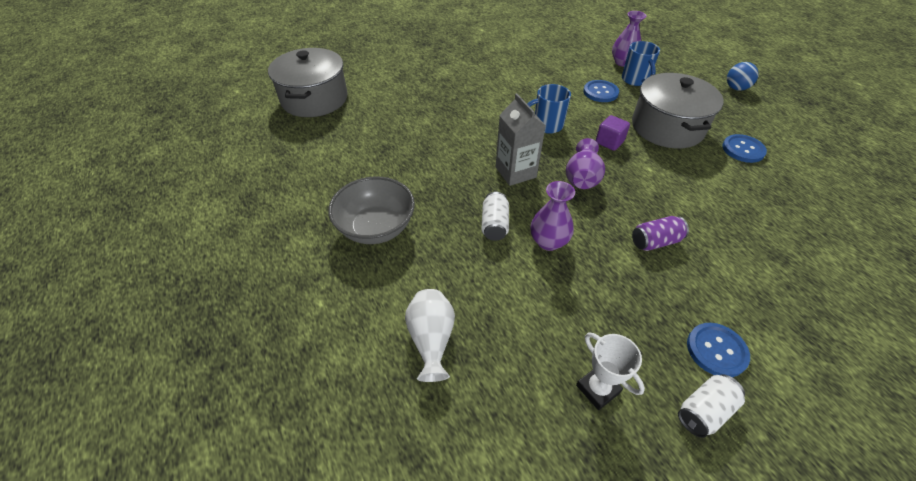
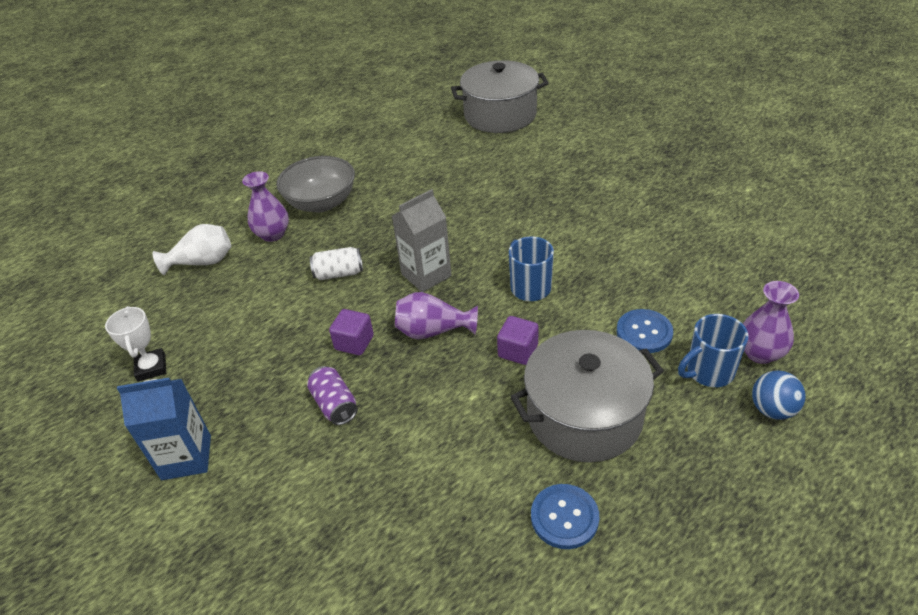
camera: 80 degrees right, 5 degrees down
purple vase [530,181,575,251] -> purple vase moved to [242,171,289,242]
white trophy [576,332,645,410] -> white trophy turned 60 degrees counterclockwise [105,306,166,382]
white can [678,374,745,438] -> none
blue button [687,323,750,377] -> blue carton [117,378,211,480]
blue ball [727,62,759,91] -> blue ball moved to [752,370,806,420]
none -> purple cube [329,309,374,355]

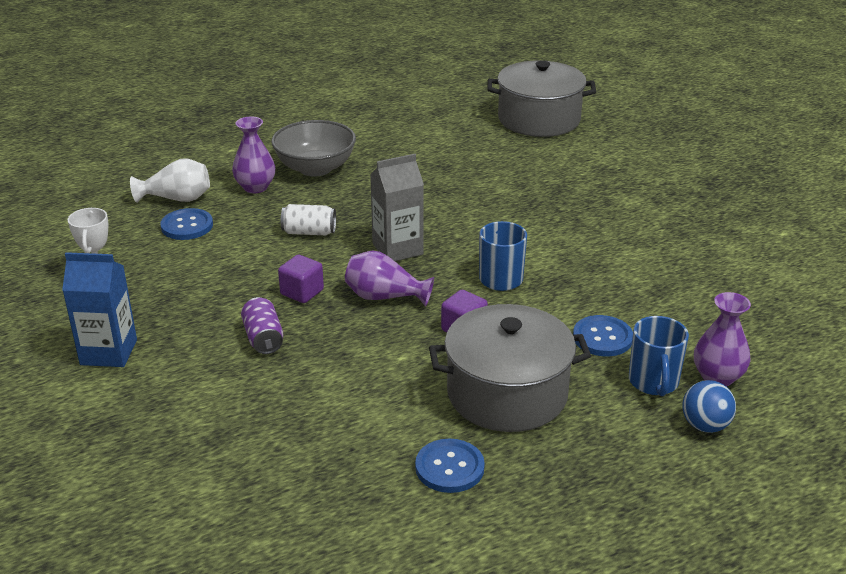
camera: 10 degrees right, 10 degrees down
blue mug [678,314,748,387] -> blue mug turned 75 degrees counterclockwise [629,316,689,396]
none -> blue button [160,208,213,240]

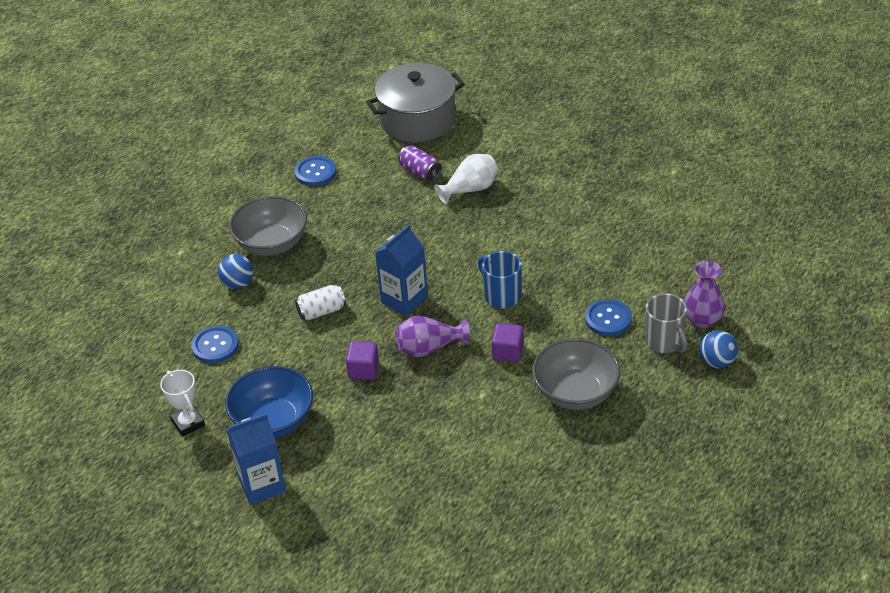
camera: 25 degrees left, 10 degrees up
white vase [130,158,210,203] -> white vase moved to [434,154,498,205]
purple vase [232,117,275,193] -> blue ball [218,254,253,289]
purple can [241,297,283,354] -> purple can moved to [398,145,442,181]
grey carton [370,154,424,261] -> blue carton [375,224,428,316]
blue button [415,439,485,493] -> blue button moved to [294,156,336,186]
grey pot [429,304,591,432] -> grey bowl [532,338,620,410]
blue mug [629,316,689,396] -> grey mug [645,294,688,353]
none -> blue bowl [225,366,313,438]

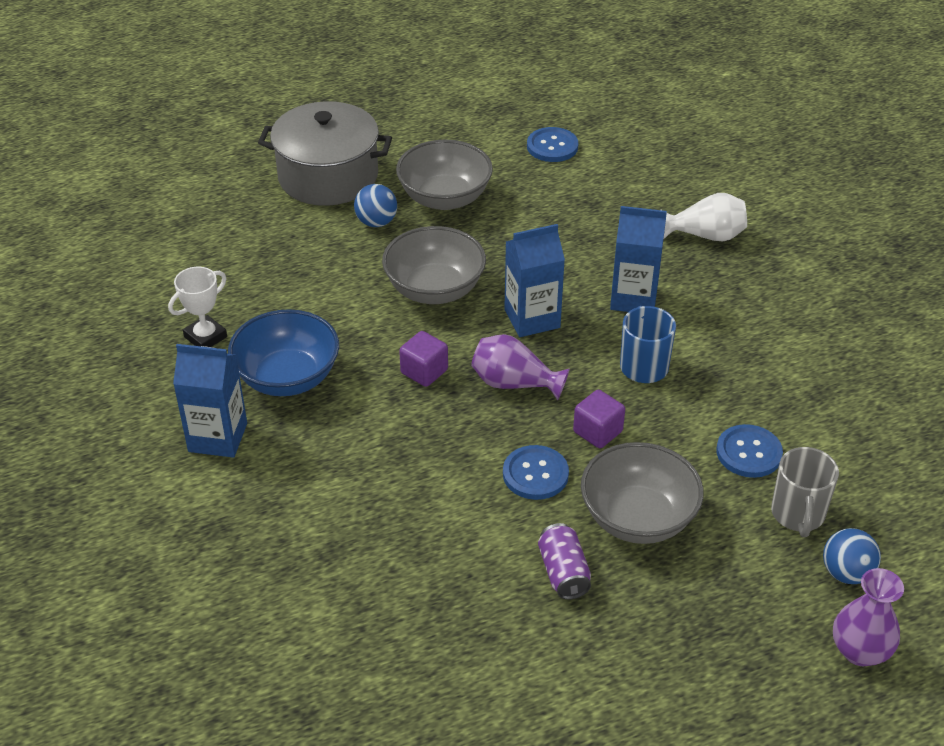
camera: 30 degrees right, 0 degrees up
white trophy [160,370,205,437] -> white trophy turned 45 degrees clockwise [168,267,227,347]
blue button [191,326,239,363] -> blue button moved to [503,445,569,500]
white can [295,285,346,321] -> grey bowl [382,226,486,304]
grey pot [366,63,465,142] -> grey pot moved to [258,101,392,206]
purple can [398,145,442,181] -> purple can moved to [538,523,591,600]
purple vase [684,261,725,328] -> purple vase moved to [833,568,904,666]
none -> blue carton [610,206,667,312]

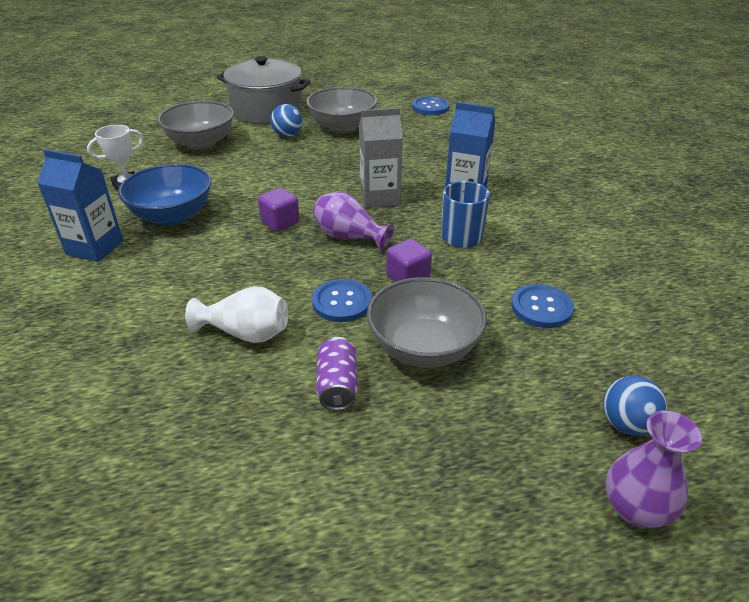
camera: 10 degrees right, 5 degrees down
grey bowl [382,226,486,304] -> grey bowl moved to [157,101,234,150]
blue carton [504,224,565,337] -> grey carton [359,108,403,208]
white vase [660,193,747,242] -> white vase moved to [185,286,288,343]
grey mug [771,447,839,537] -> none

